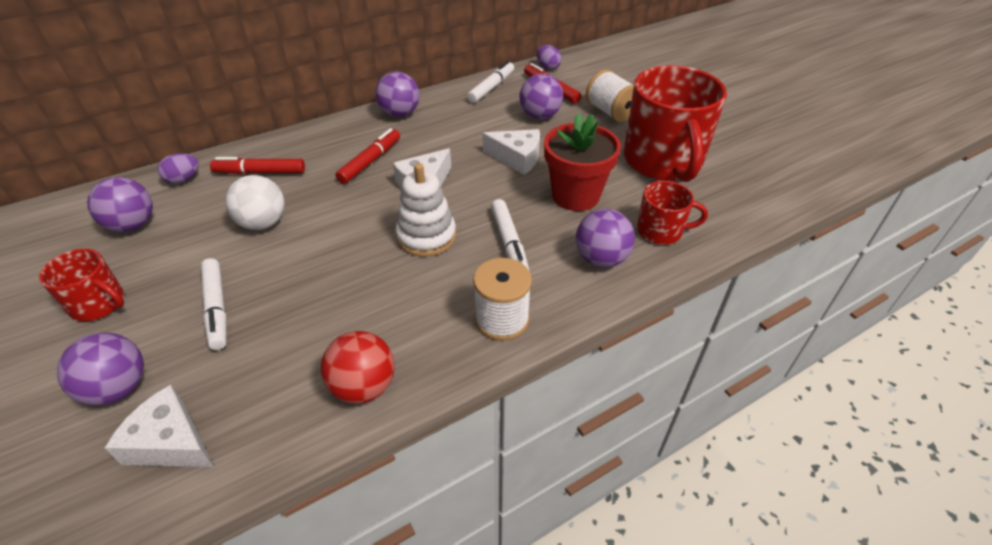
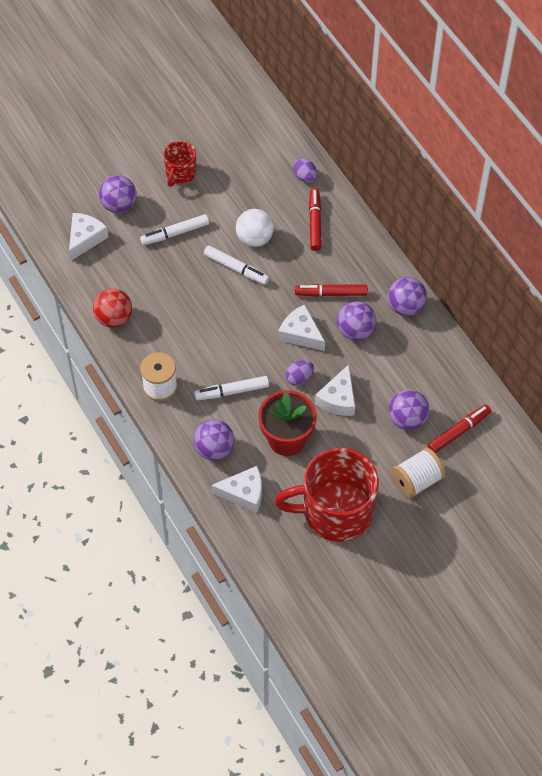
camera: 90 degrees right, 15 degrees up
purple ball [87,177,153,232] -> purple ball moved to [337,301,376,341]
red marker [335,128,400,184] -> red marker turned 150 degrees clockwise [295,284,368,297]
white stacking toy [395,163,456,257] -> none
white marker [467,61,514,103] -> white marker moved to [204,245,269,285]
purple egg [536,45,562,70] -> purple egg moved to [286,360,314,386]
red mug [637,181,708,245] -> white cheese [211,466,262,513]

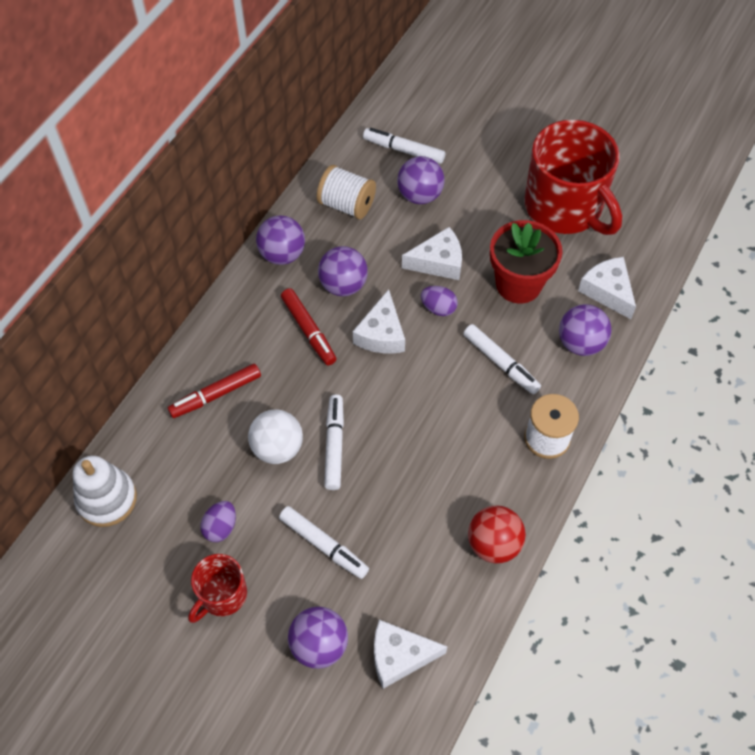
camera: 120 degrees left, 0 degrees up
red mug [163,141,196,187] -> red mug turned 135 degrees clockwise [188,554,247,623]
purple egg [293,158,317,183] -> purple egg moved to [200,501,236,542]
white spool [392,448,446,498] -> white spool moved to [317,165,376,219]
red marker [428,405,491,453] -> white marker [363,128,445,164]
none -> white stacking toy [73,456,137,527]

